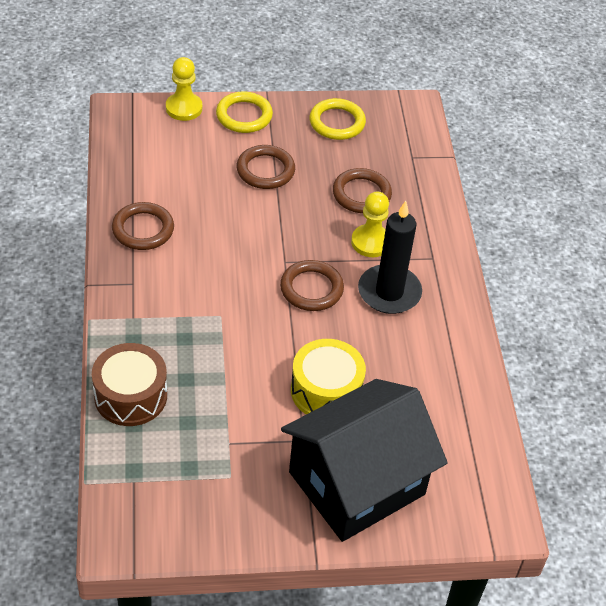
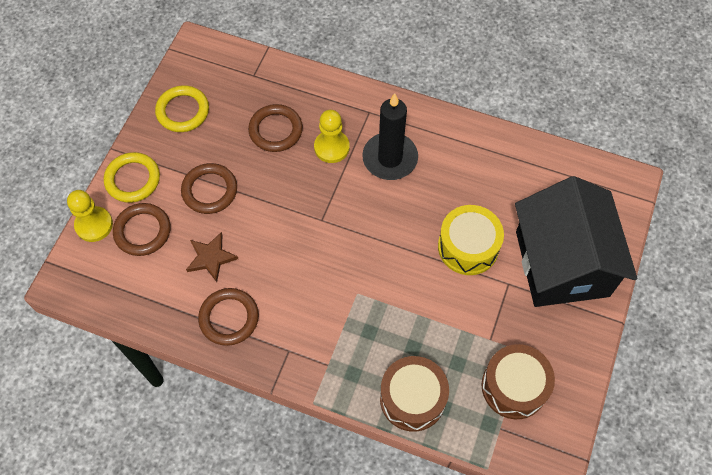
camera: 60 degrees left, 15 degrees up
brown ring [280,260,344,311] -> brown ring moved to [113,203,171,256]
none -> brown star [186,232,238,282]
none -> brown drum [481,344,555,419]

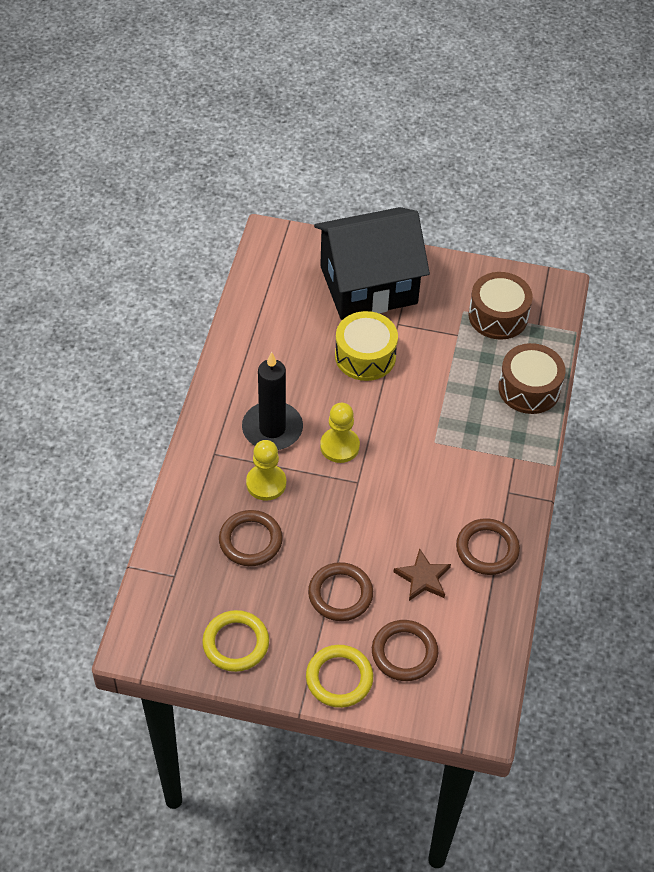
camera: 100 degrees left, 10 degrees down
yellow pawn [67,190,113,242] -> yellow pawn moved to [320,403,360,463]

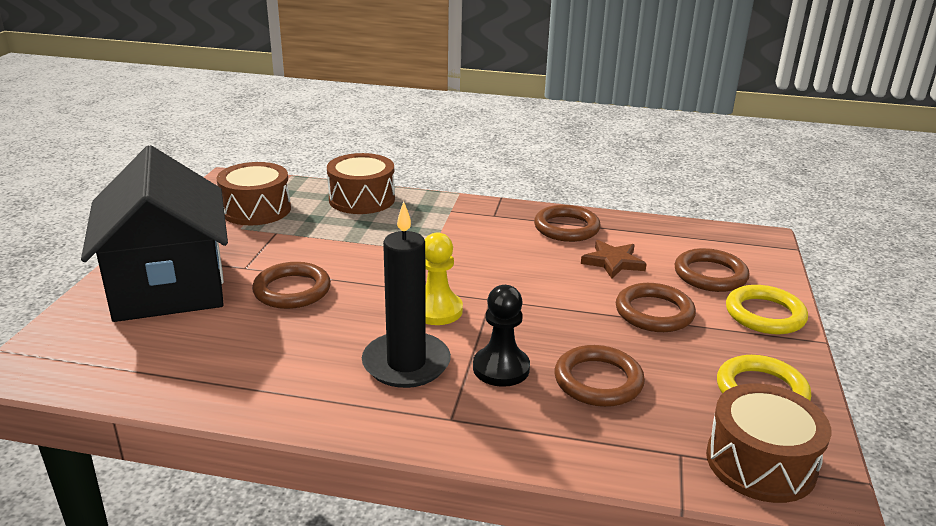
camera: 90 degrees left, 25 degrees down
yellow pawn [246,440,286,501] -> black pawn [473,285,530,387]
yellow drum [335,311,398,381] -> brown ring [252,262,331,309]
none -> brown drum [706,383,831,503]

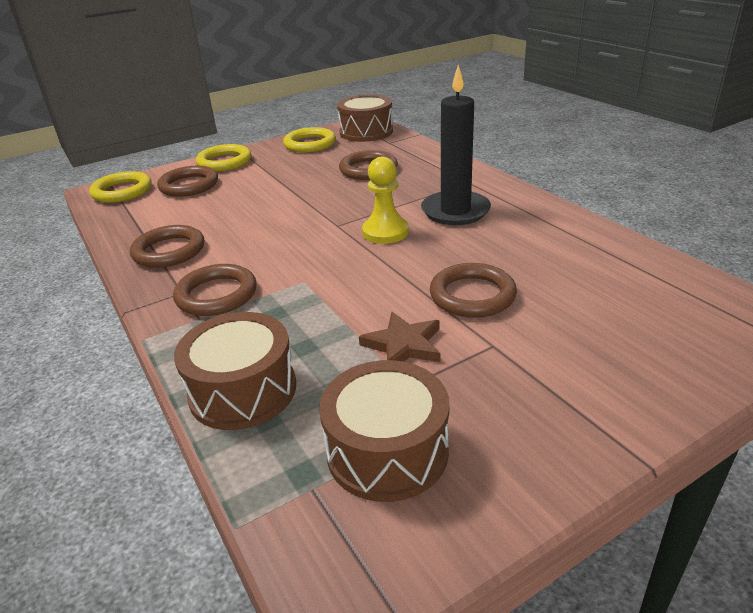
camera: 130 degrees left, 5 degrees up
black house [81,145,228,322] -> none
black pawn [473,285,530,387] -> none
brown star [581,240,646,279] -> brown star moved to [359,312,440,362]
brown ring [616,283,696,332] -> brown ring moved to [173,264,257,316]
none -> yellow ring [89,171,152,203]

